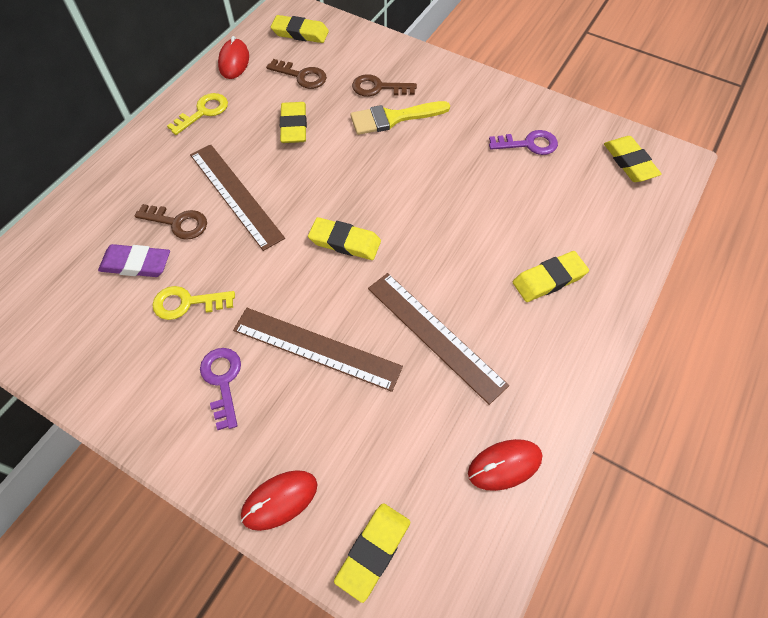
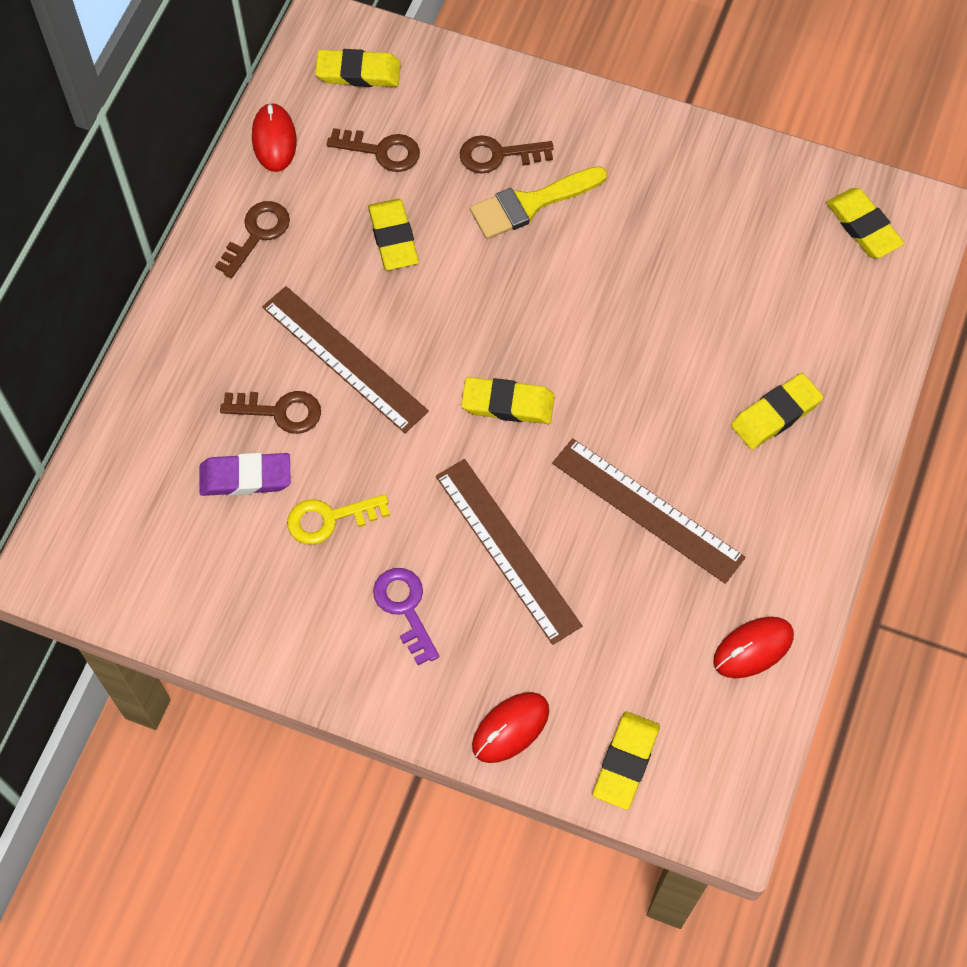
camera: 10 degrees left, 5 degrees up
yellow key [167,93,228,135] -> brown key [215,201,290,278]
brown ruler [233,308,403,392] -> brown ruler turned 45 degrees clockwise [436,459,582,645]
purple key [489,130,558,155] -> none

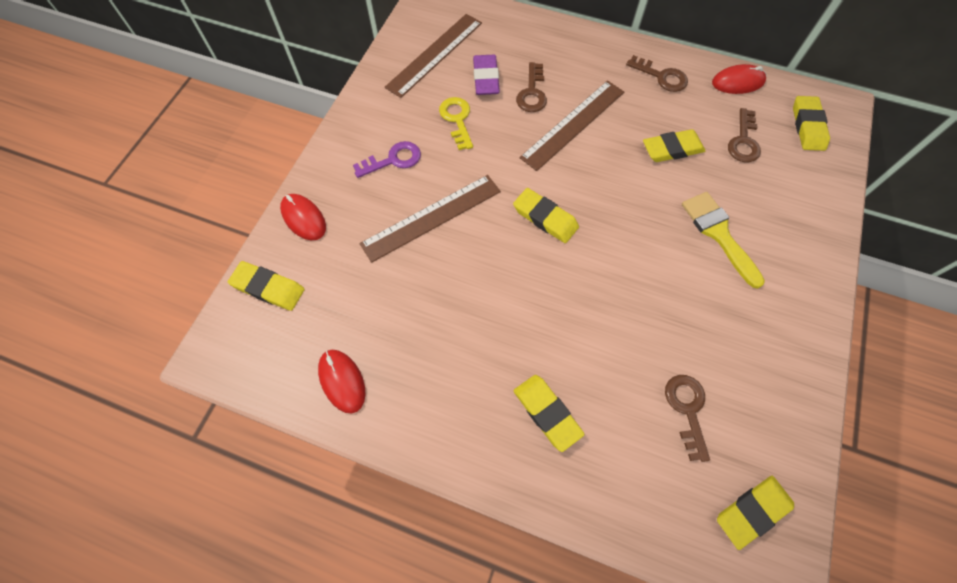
camera: 90 degrees right, 0 degrees up
brown key [460,135,554,173] -> brown key moved to [665,375,710,462]
yellow eraser [461,377,555,424] -> yellow eraser turned 60 degrees counterclockwise [513,188,579,243]
brown ruler [552,438,745,584] -> brown ruler moved to [385,14,482,98]

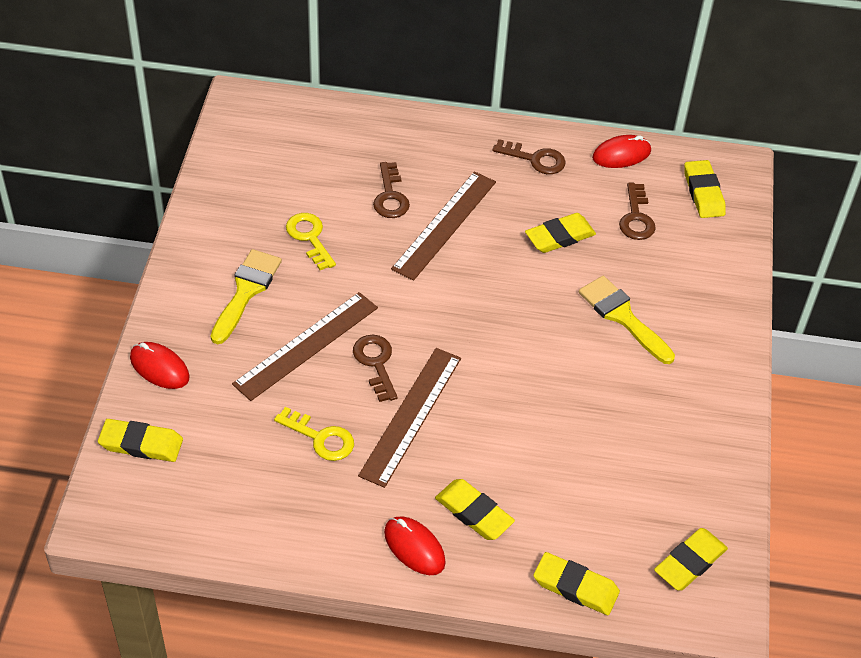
camera: 15 degrees left, 15 degrees down
red mouse [318,350,365,414] -> red mouse moved to [384,516,446,575]
purple key [353,141,421,178] -> yellow brush [211,249,282,344]
brown ruler [385,14,482,98] -> brown ruler moved to [358,348,461,488]
purple eraser [473,55,500,95] -> none
yellow eraser [513,188,579,243] -> yellow eraser moved to [533,552,620,615]
brown key [665,375,710,462] -> brown key moved to [353,335,398,402]
none -> yellow key [274,407,354,461]

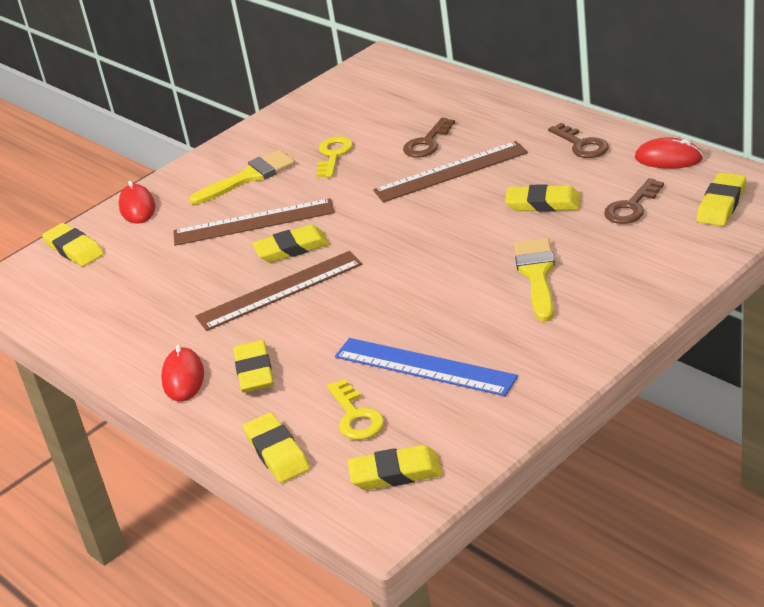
camera: 45 degrees right, 15 degrees down
yellow key [274,407,354,461] -> yellow key moved to [327,379,384,440]
brown key [353,335,398,402] -> yellow eraser [252,225,330,263]
none -> blue ruler [335,338,518,396]

